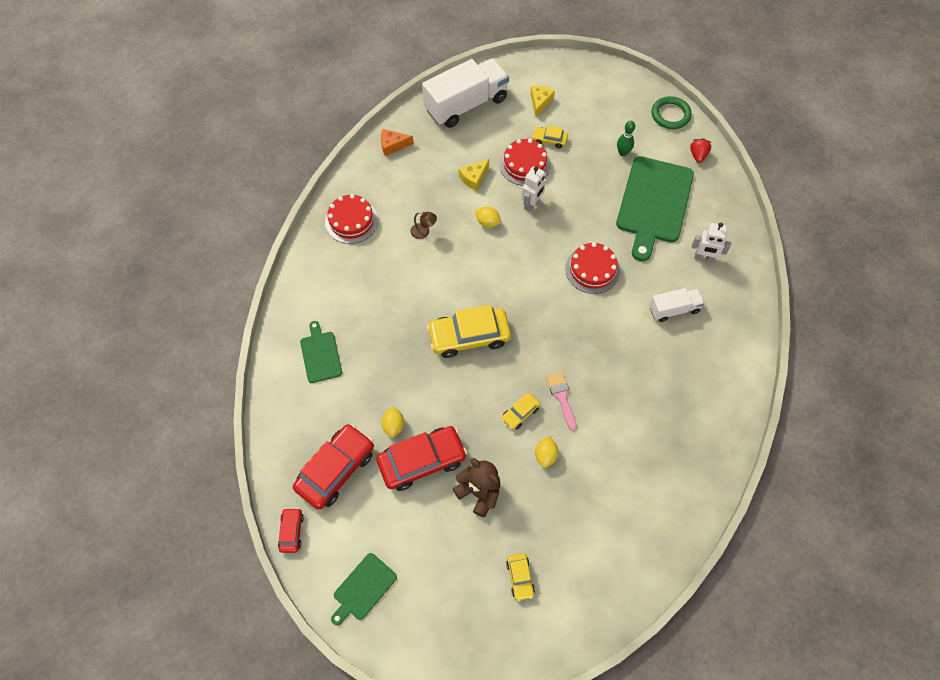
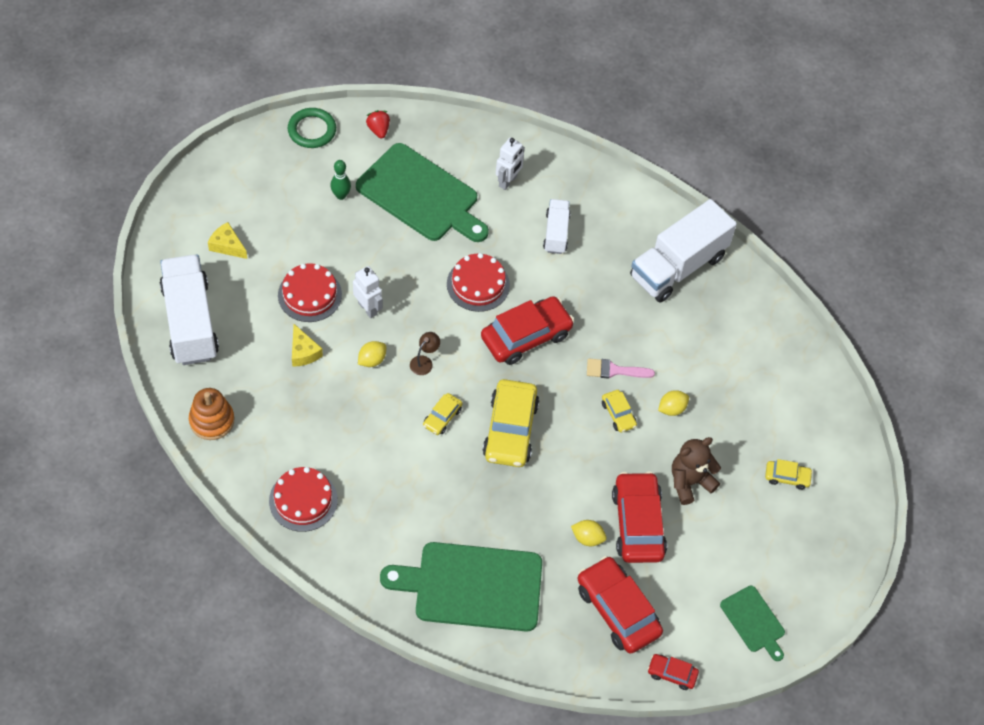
camera: 75 degrees left, 5 degrees down
green cutting board [300,321,342,383] -> green cutting board [380,542,542,632], size x2.00
orange cheese [381,129,414,156] -> orange stacking toy [189,388,234,440]
brown lamp [411,212,437,239] -> brown lamp moved to [410,332,440,375]
yellow car [532,125,568,149] -> yellow car moved to [423,393,463,435]
yellow lemon [535,436,558,468] -> yellow lemon turned 60 degrees counterclockwise [658,390,689,416]
red strawberry [690,138,711,163] -> red strawberry turned 45 degrees clockwise [366,110,390,138]
none -> red car [481,296,574,365]
none -> white truck [630,199,737,303]

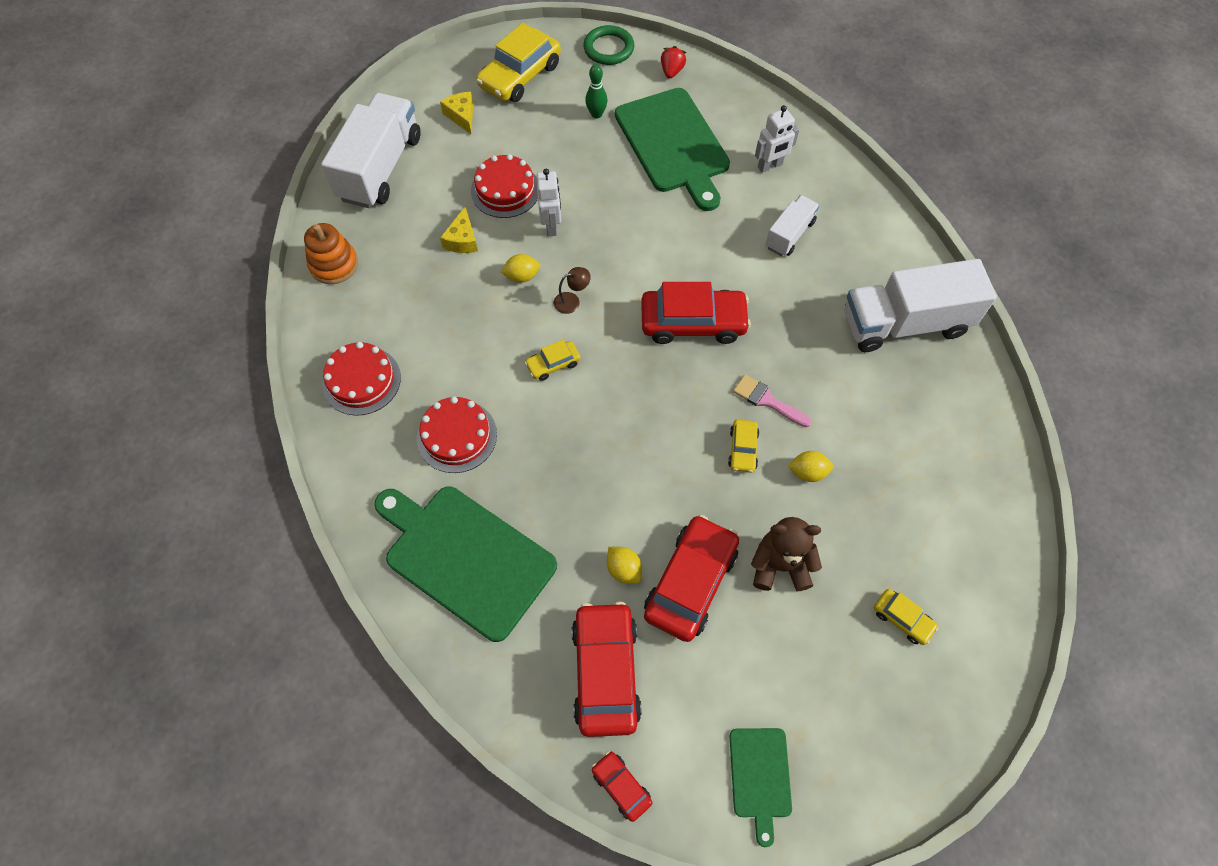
camera: 35 degrees right, 5 degrees up
red cake [447,253,510,312] -> red cake moved to [417,397,497,473]
yellow car [483,379,539,467] -> yellow car moved to [476,23,561,102]

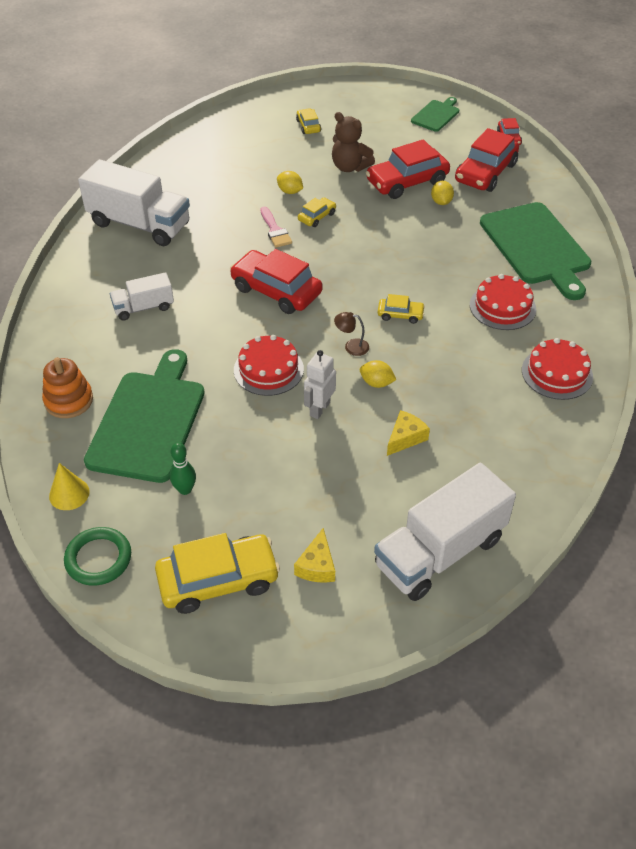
camera: 145 degrees left, 15 degrees down
orange stacking toy [304,223,358,284] -> orange stacking toy moved to [42,357,93,418]
red cake [471,154,538,218] -> red cake moved to [234,335,304,396]
red strawberry [661,46,686,79] -> yellow cone [49,463,90,510]
white robot [755,105,799,173] -> none

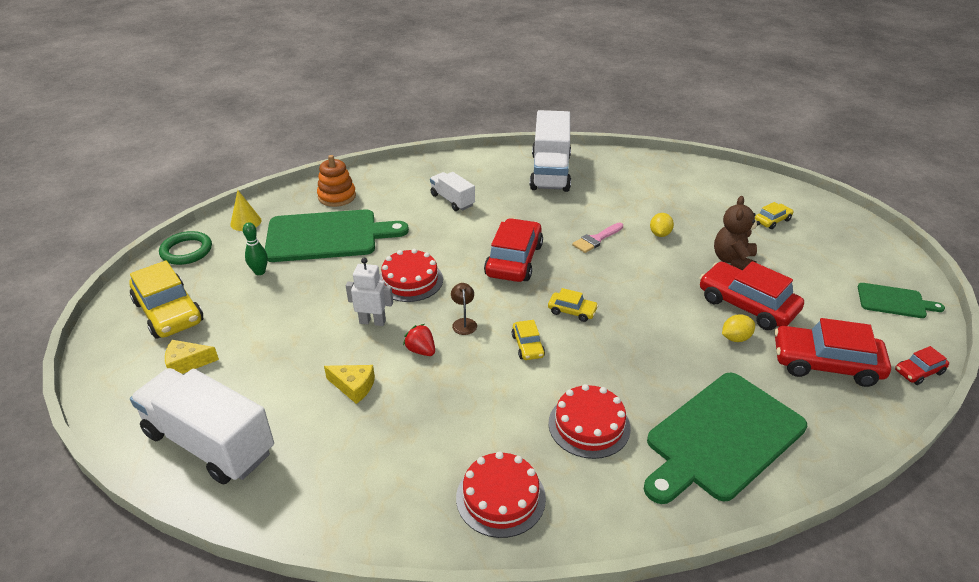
camera: 70 degrees right, 10 degrees down
yellow car [298,197,336,227] -> yellow car moved to [548,288,598,322]
yellow lemon [360,360,396,388] -> red strawberry [403,324,435,356]

